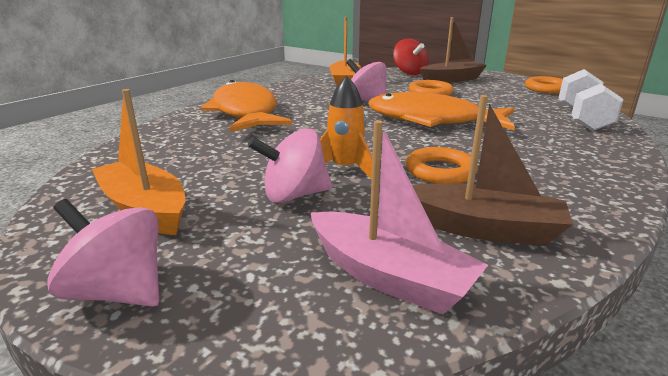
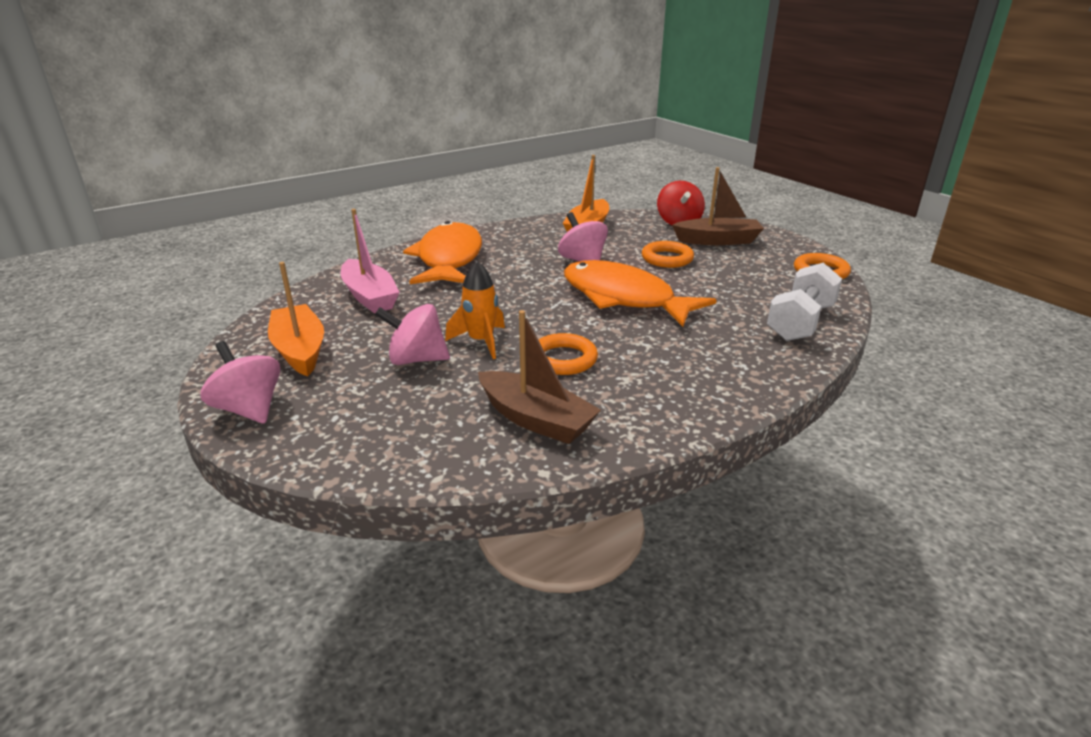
camera: 20 degrees right, 5 degrees up
pink boat [310,120,488,314] -> pink boat moved to [341,209,400,313]

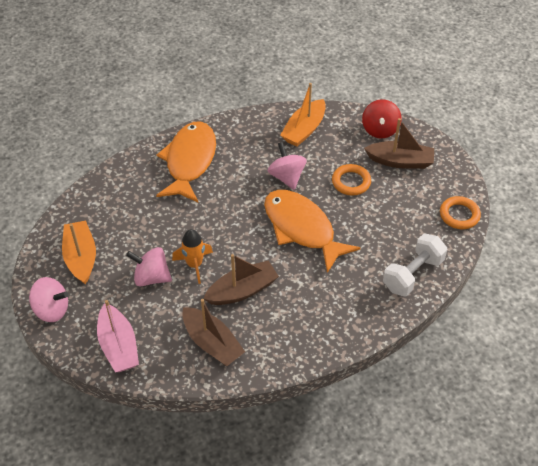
camera: 10 degrees right, 20 degrees up
pink spinning top [200,341,280,424] -> pink spinning top turned 135 degrees clockwise [29,277,69,322]
pink boat [341,209,400,313] -> pink boat moved to [97,300,139,372]
orange ring [539,333,598,375] -> brown boat [203,254,279,305]

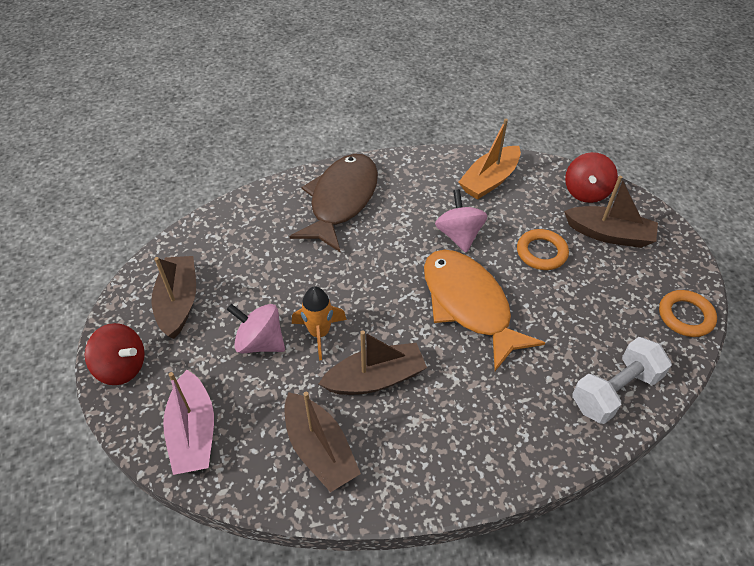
camera: 10 degrees right, 0 degrees up
pink spinning top [29,277,69,322] -> red spinning top [85,323,145,385]
orange boat [62,221,96,284] -> brown boat [152,256,196,339]
orange fish [156,121,216,202] -> brown fish [289,154,378,253]

